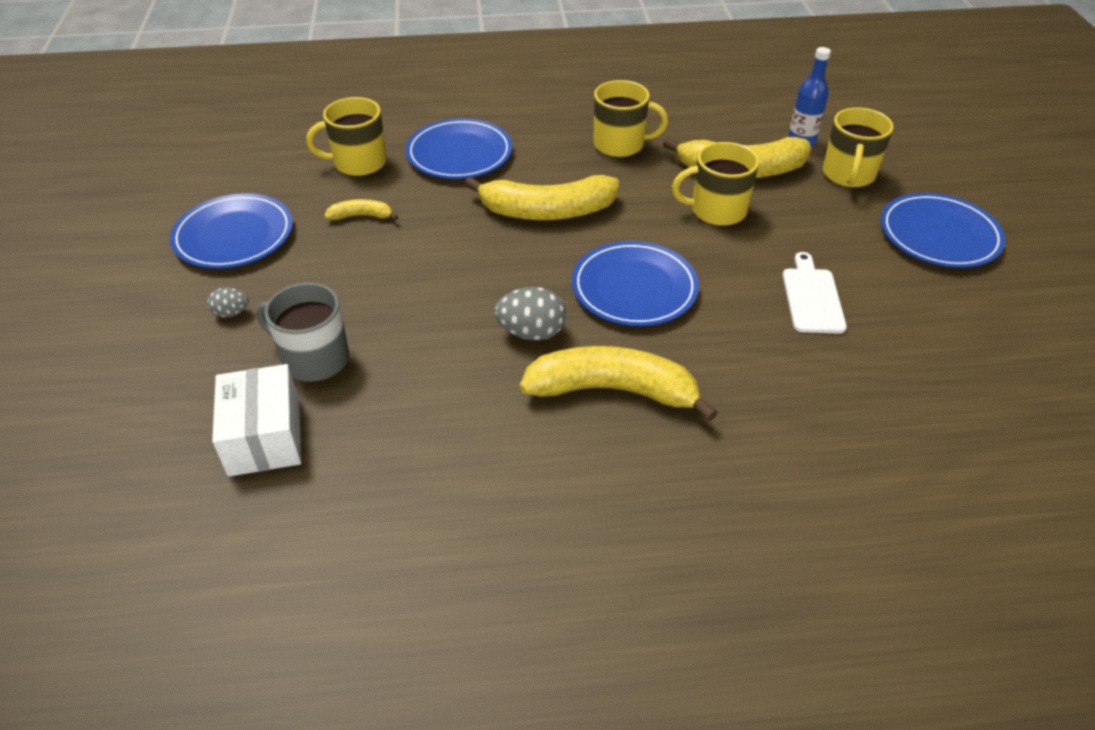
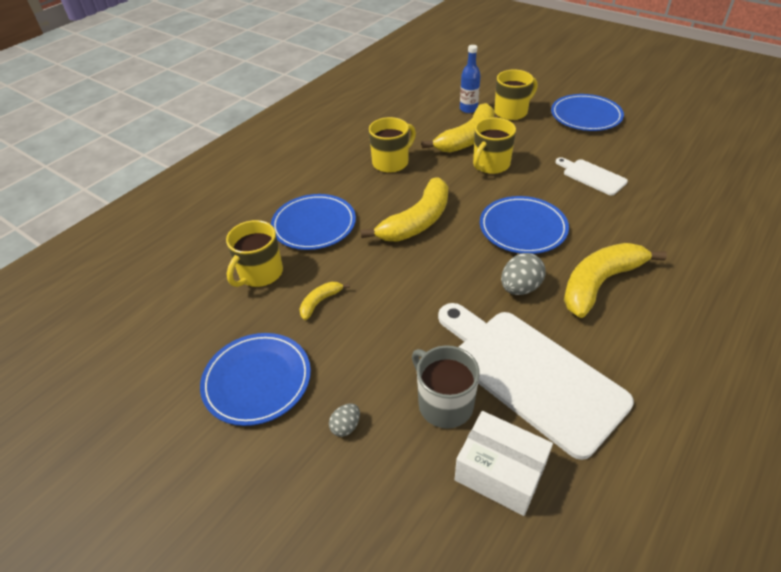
camera: 45 degrees left, 0 degrees up
grey mug [256,283,349,382] -> grey mug turned 75 degrees clockwise [412,345,480,429]
yellow mug [823,107,894,188] -> yellow mug turned 90 degrees counterclockwise [494,70,538,120]
none -> white cutting board [438,303,634,460]

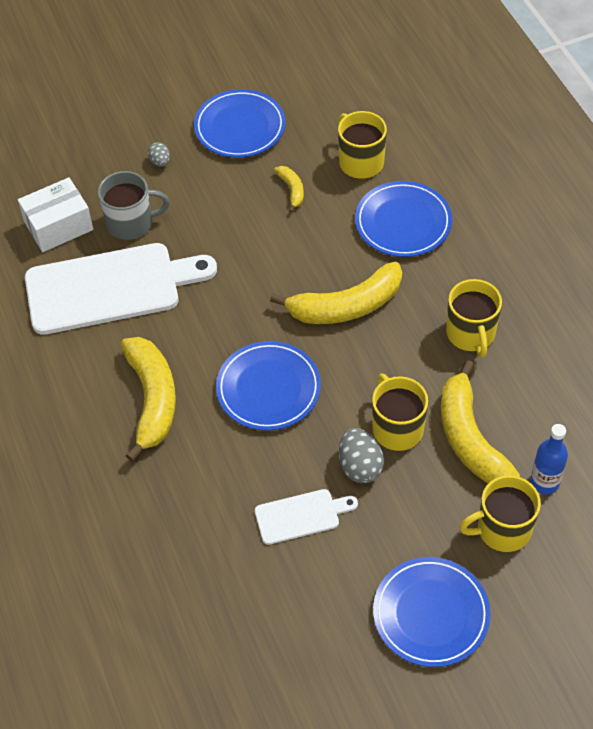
camera: 120 degrees right, 10 degrees up
yellow banana [361,177,448,241] -> yellow banana turned 90 degrees counterclockwise [270,261,402,324]
yellow mug [494,70,538,120] -> yellow mug turned 75 degrees clockwise [459,475,541,552]
grey egg [501,253,546,295] -> grey egg moved to [339,428,384,483]

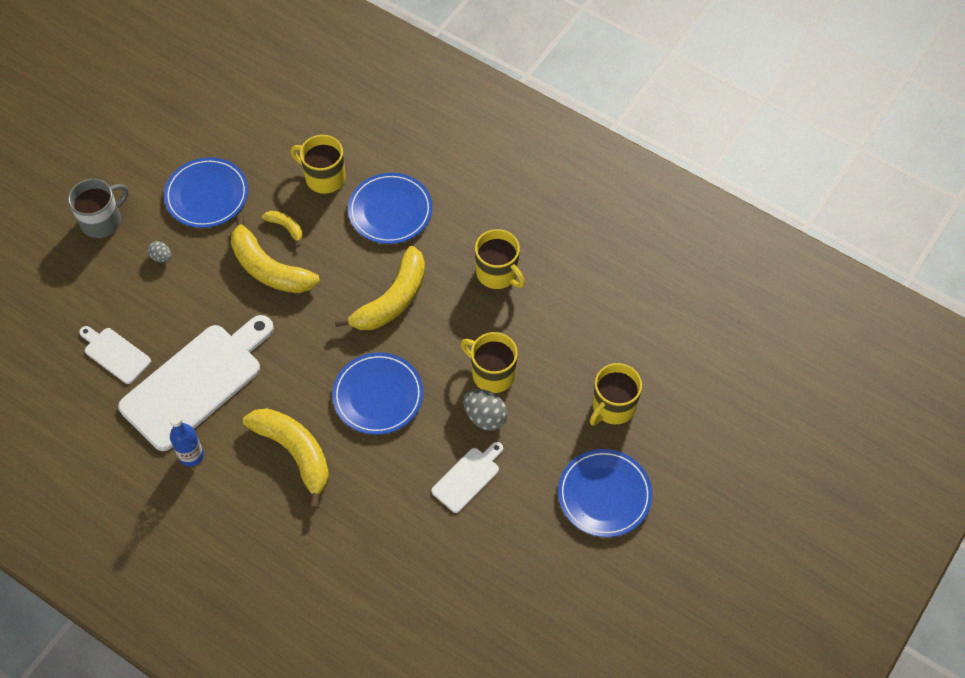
camera: 35 degrees left, 5 degrees up
white box [18,177,93,252] -> white cutting board [79,326,151,384]
grey mug [98,171,170,240] -> grey mug moved to [68,179,128,238]
yellow banana [441,360,520,484] -> yellow banana moved to [231,213,320,293]
blue bottle [530,424,568,494] -> blue bottle moved to [169,414,204,467]

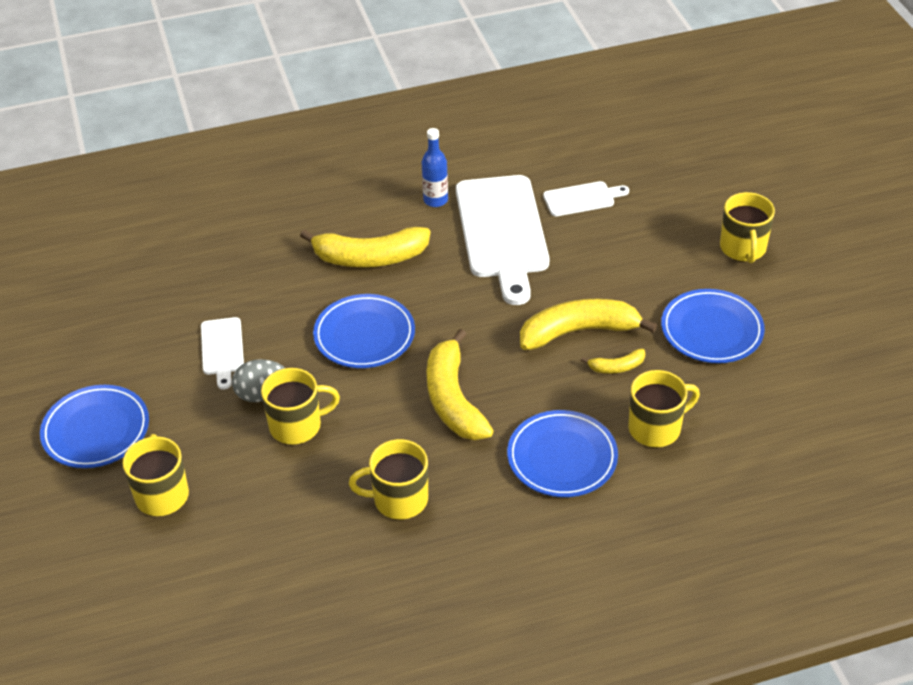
camera: 130 degrees right, 15 degrees down
grey mug [68,179,128,238] -> yellow mug [720,192,775,263]
grey egg [147,241,171,262] -> none

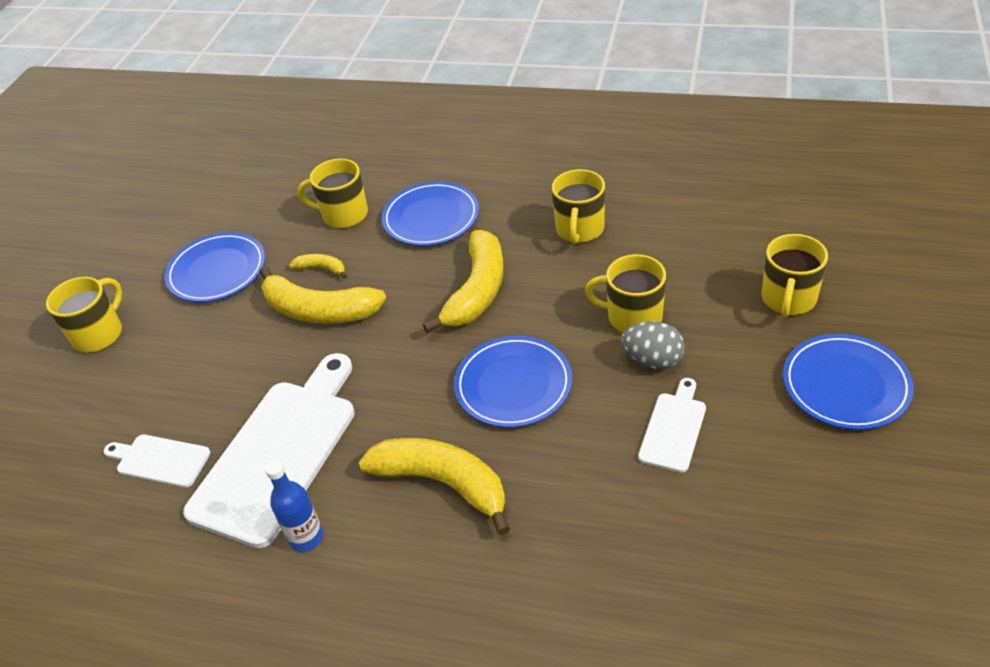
camera: 145 degrees left, 0 degrees up
yellow mug [349,439,428,519] -> yellow mug turned 75 degrees clockwise [552,169,605,244]

